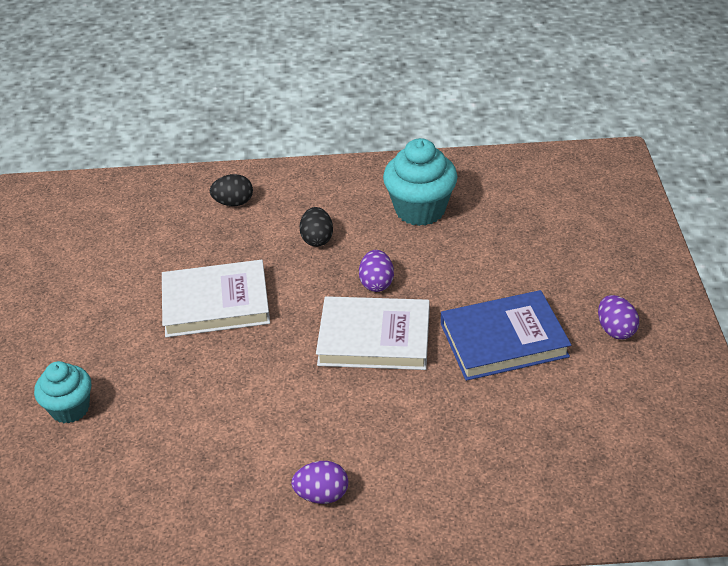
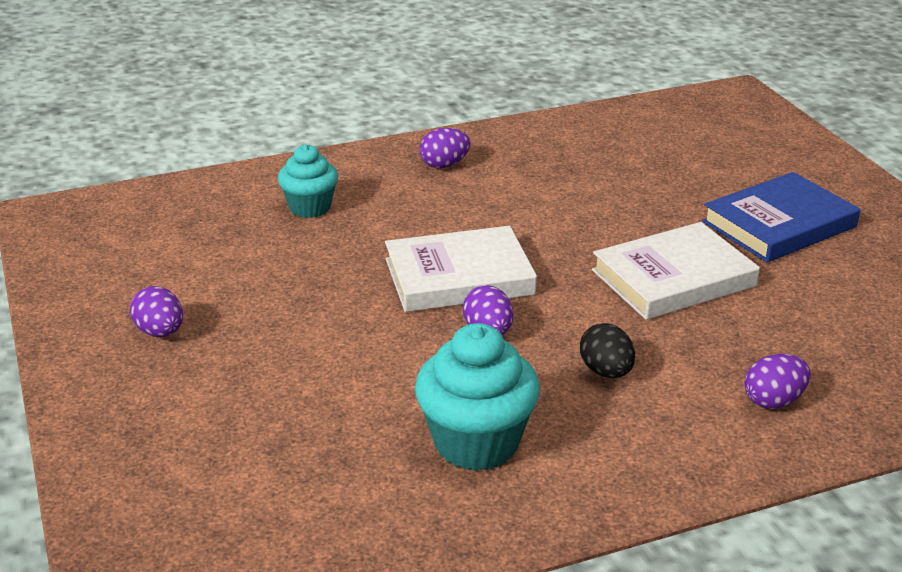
camera: 160 degrees right, 10 degrees down
turquoise cupcake [34,361,91,424] -> turquoise cupcake moved to [278,144,338,218]
black egg [210,174,253,206] -> purple egg [744,354,811,409]
blue book [441,290,571,381] -> blue book moved to [702,172,860,262]

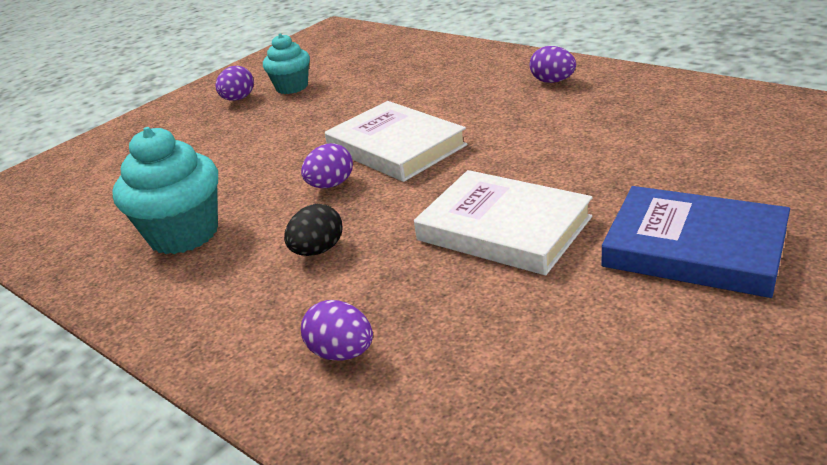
camera: 65 degrees right, 0 degrees up
turquoise cupcake [278,144,338,218] -> turquoise cupcake moved to [263,34,310,94]

